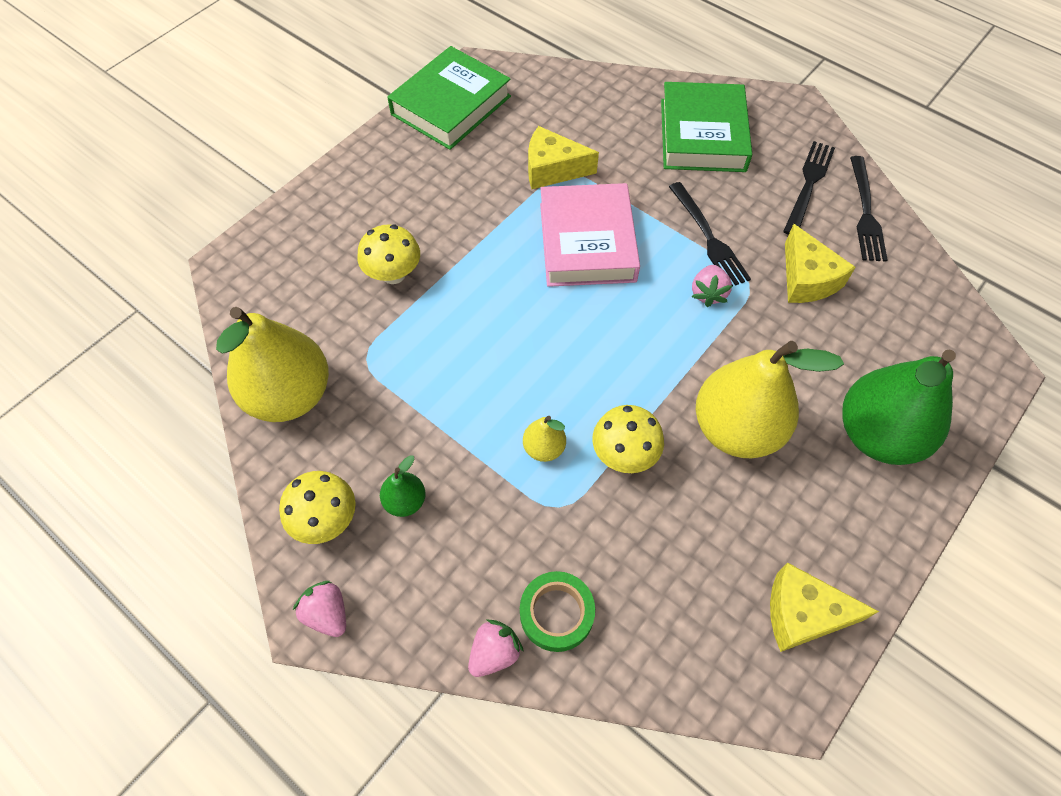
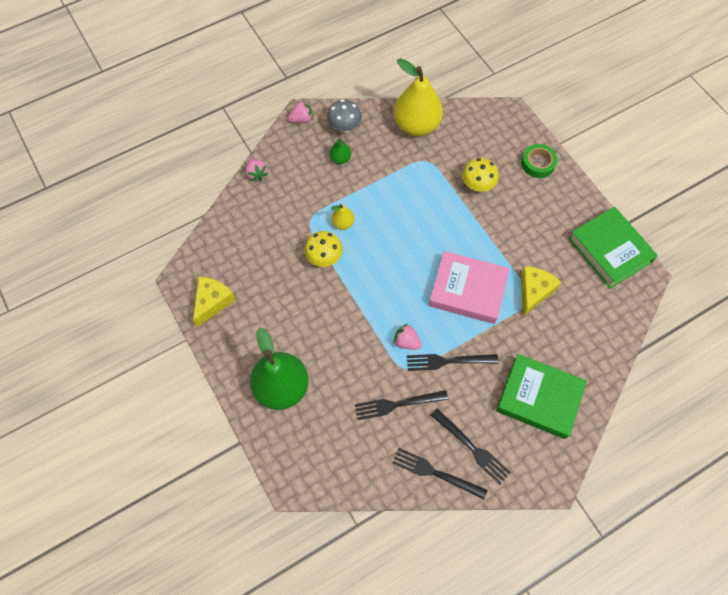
camera: 110 degrees right, 5 degrees up
yellow mushroom [279,471,356,544] -> grey mushroom [327,99,362,133]
green tape [520,571,595,652] -> green tape moved to [521,144,558,178]
yellow pear [696,341,844,458] -> none
yellow cheese [785,224,856,303] -> black fork [355,390,448,420]

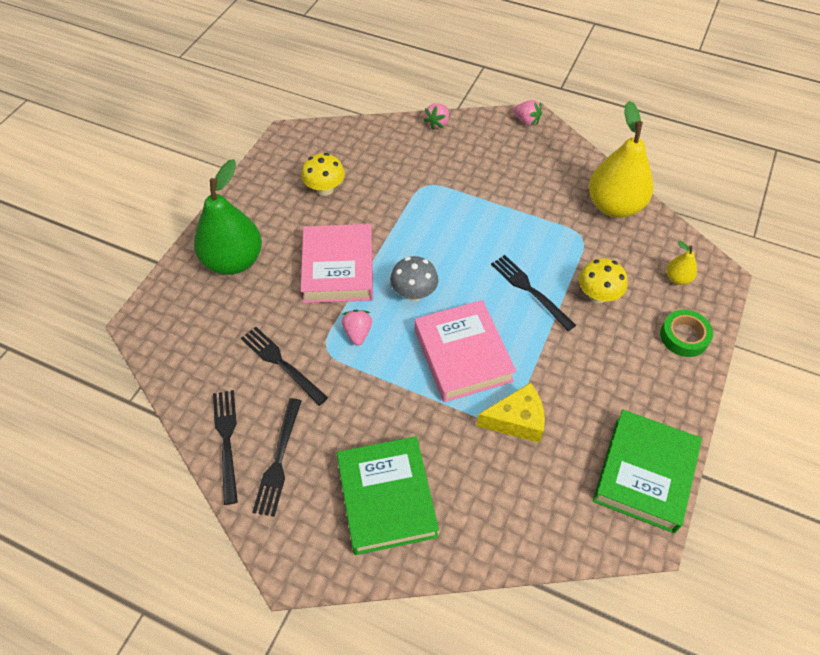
camera: 55 degrees right, 10 degrees down
yellow cheese [193,277,236,327] -> none
yellow mushroom [305,231,343,267] -> yellow mushroom moved to [301,153,345,196]
grey mushroom [327,99,362,133] -> grey mushroom moved to [390,256,438,301]
green pear [329,138,351,164] -> none
yellow pear [331,204,354,230] -> yellow pear moved to [666,241,697,285]
black fork [407,354,498,371] -> black fork moved to [491,255,576,331]
none -> pink book [301,224,373,303]

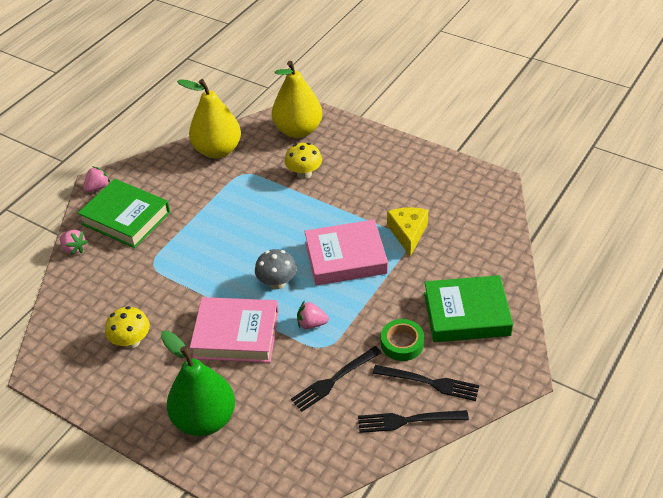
camera: 80 degrees left, 10 degrees down
black fork [491,255,576,331] -> none
green book [593,410,702,533] -> green book moved to [78,179,170,248]
green tape [660,310,713,357] -> green tape moved to [381,319,424,361]
yellow pear [666,241,697,285] -> yellow pear [272,61,322,138], size x2.26

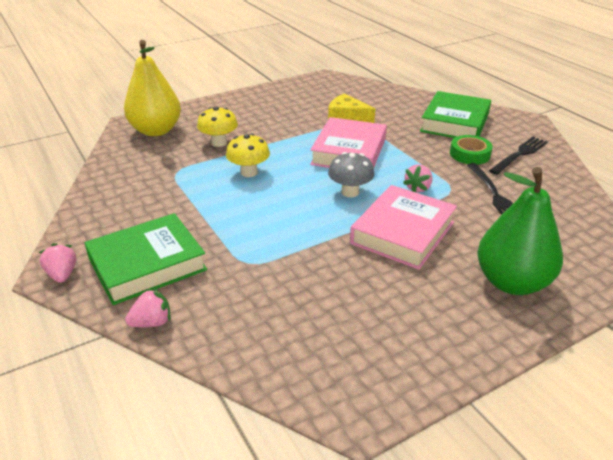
camera: 65 degrees left, 10 degrees down
yellow mushroom [105,306,150,349] -> yellow mushroom moved to [226,134,270,177]
yellow pear [177,79,241,158] -> none
black fork [358,410,469,433] -> none

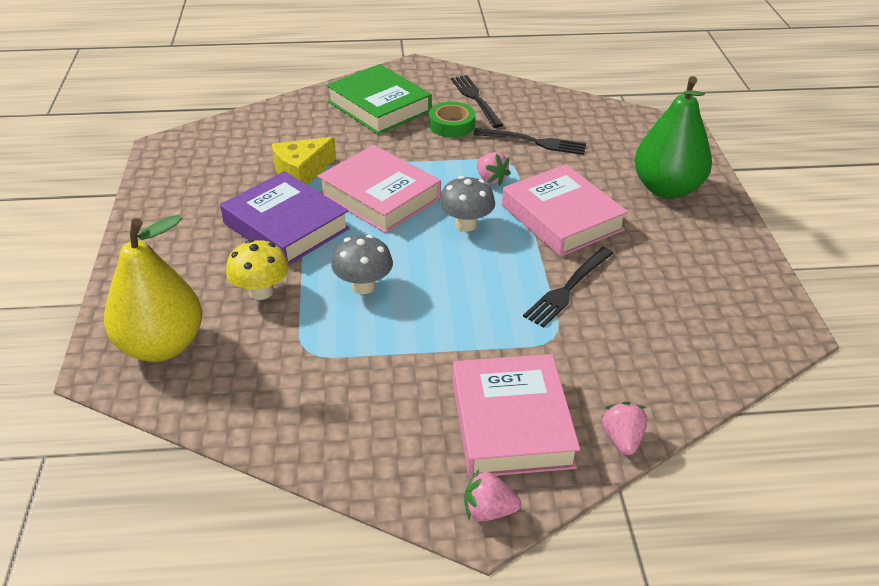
camera: 65 degrees left, 5 degrees up
green book [84,213,207,305] -> pink book [452,354,580,478]
yellow mushroom [226,134,270,177] -> grey mushroom [331,235,393,294]
none -> purple book [220,171,350,265]
none -> black fork [523,247,613,328]

